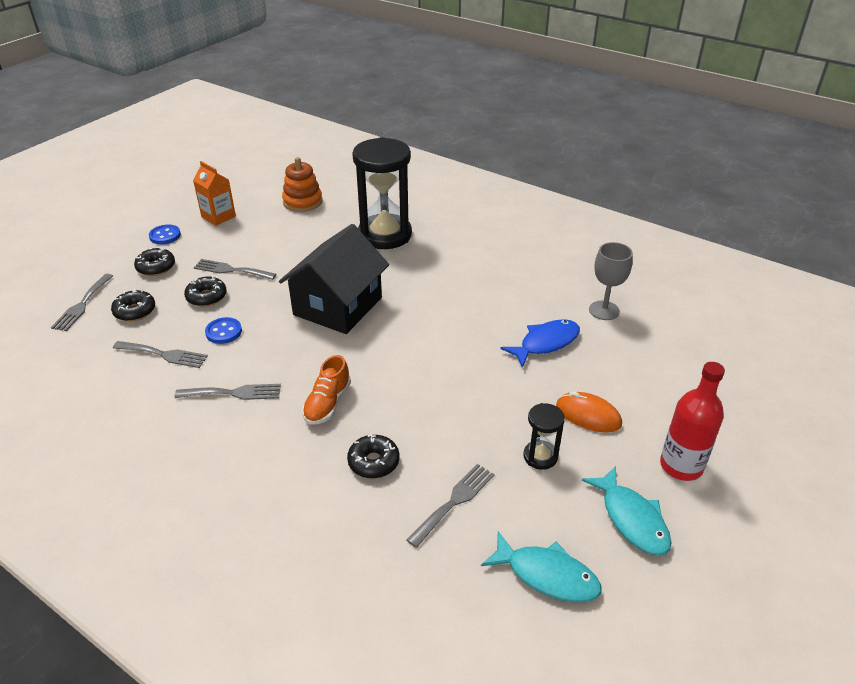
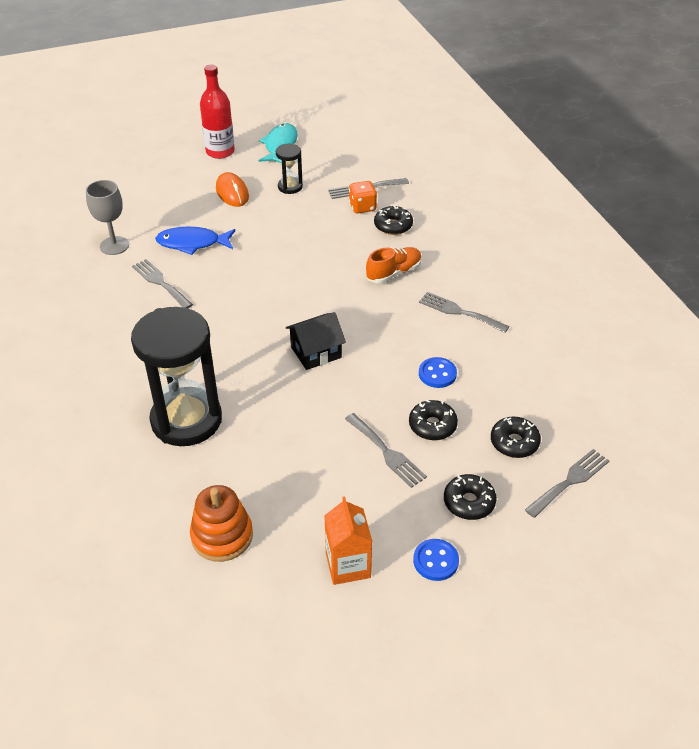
camera: 145 degrees left, 5 degrees up
grey fork [113,341,208,368] -> grey fork moved to [132,259,193,308]
black house [279,224,389,334] -> black house [286,312,346,370], size x0.54
turquoise fish [481,531,601,602] -> none
none -> orange dice [349,181,377,214]

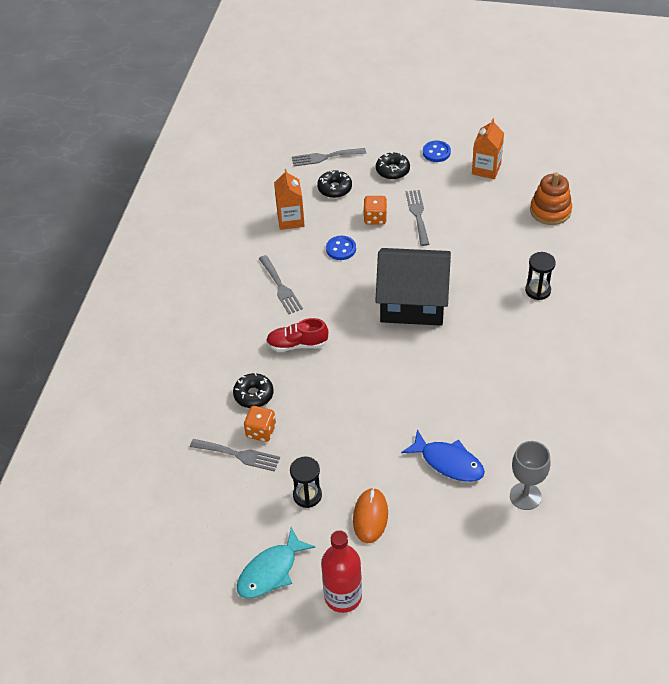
camera: 145 degrees left, 5 degrees up
black hourglass [131,307,222,446] -> black hourglass [525,252,556,300], size x0.46
grey fork [132,259,193,308] -> none
black house [286,312,346,370] -> black house [375,248,451,326], size x1.85
orange shoe [366,247,422,283] -> red shoe [266,318,328,352]
black donut [409,400,458,440] -> orange dice [363,196,387,225]
none -> orange carton [274,169,305,230]

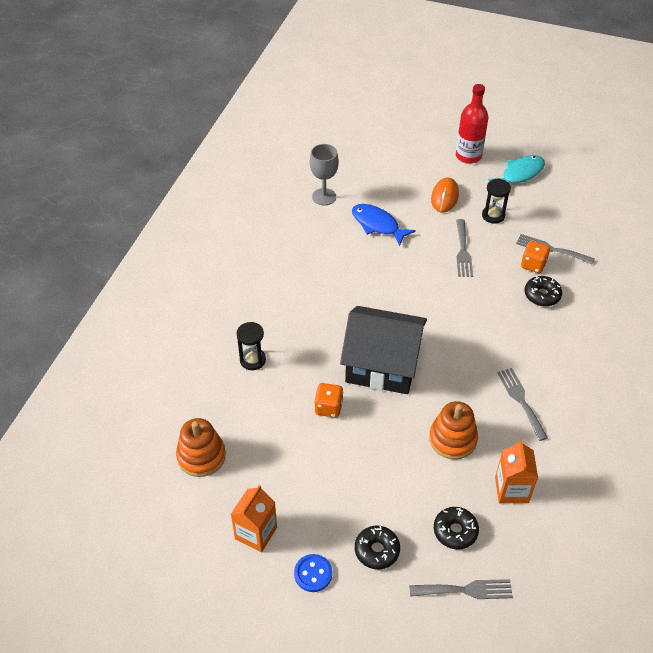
camera: 175 degrees left, 0 degrees up
red shoe [266,318,328,352] -> none
blue button [326,236,356,260] -> orange stacking toy [429,401,478,460]
orange dice [363,196,387,225] -> orange dice moved to [314,383,343,418]
grey fork [406,190,429,246] -> grey fork moved to [456,219,473,277]

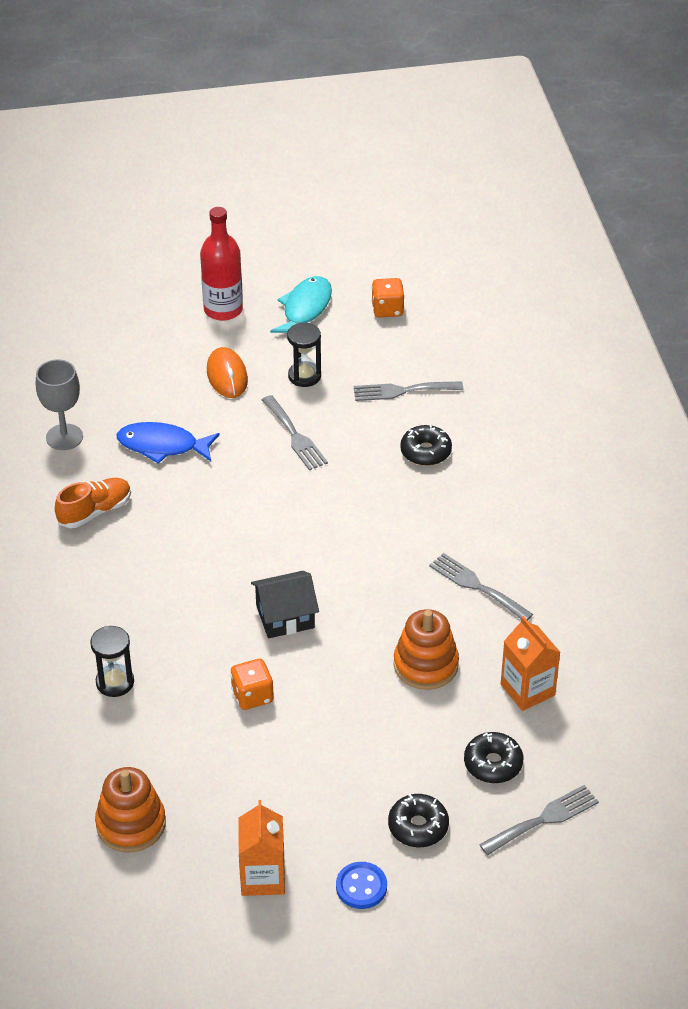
camera: 30 degrees left, 5 degrees down
black house [340,306,427,394] -> black house [251,571,319,638], size x0.54
orange dice [521,241,550,273] -> orange dice moved to [371,278,404,318]
none -> orange shoe [55,478,131,528]

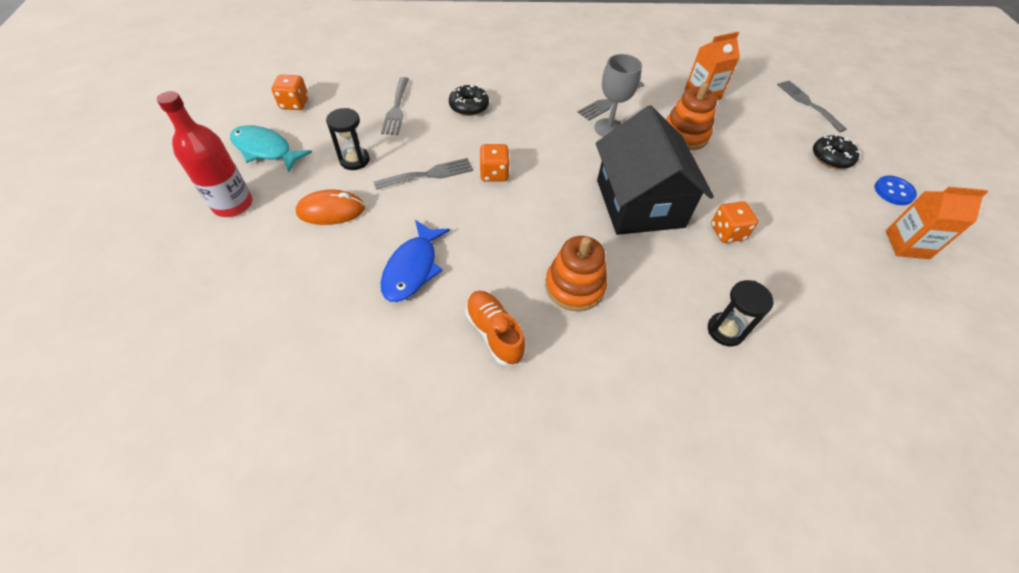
camera: 85 degrees left, 10 degrees up
grey goblet [36,359,83,450] -> grey goblet moved to [594,54,642,137]
orange stacking toy [95,767,166,853] -> orange stacking toy moved to [545,236,607,312]
black house [251,571,319,638] -> black house [596,105,714,235], size x1.85
black donut [464,732,523,783] -> none
none -> orange dice [479,144,510,182]

